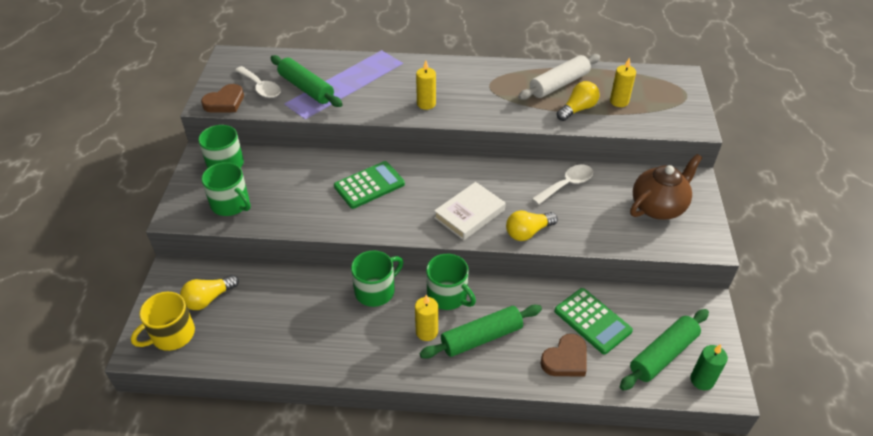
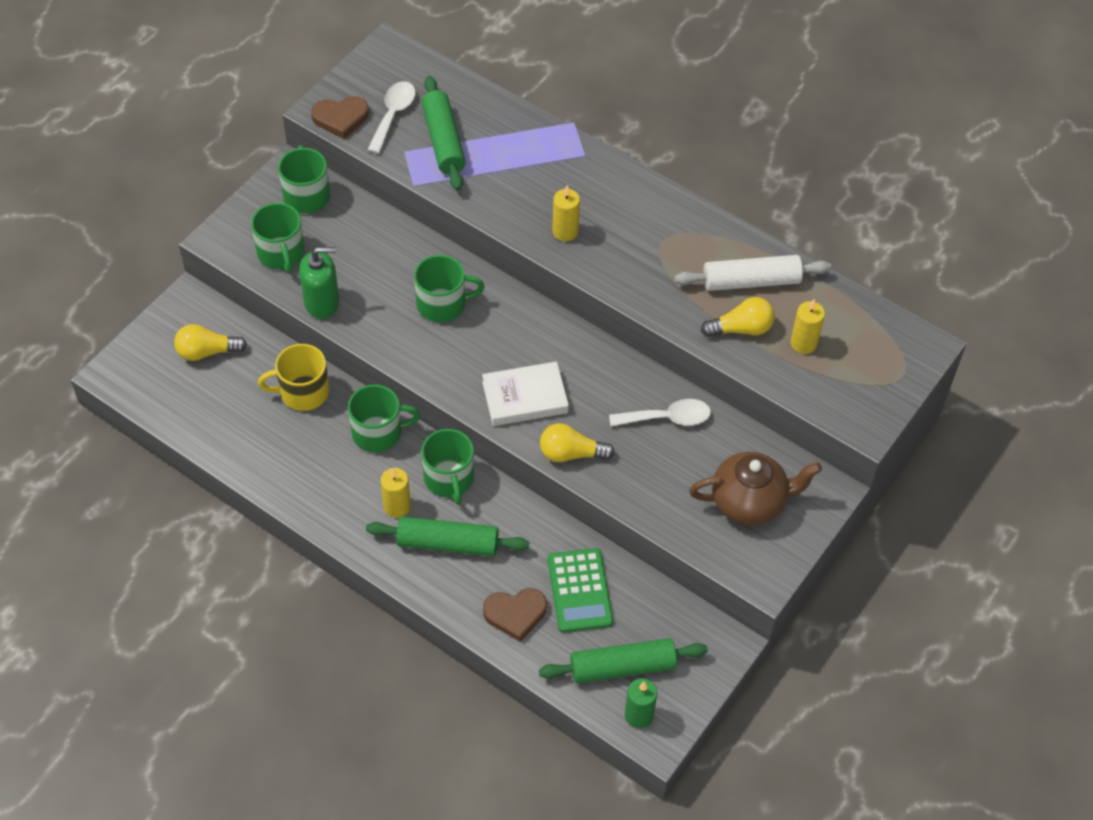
camera: 30 degrees right, 10 degrees up
yellow mug [131,292,195,351] -> yellow mug moved to [258,344,329,411]
white spoon [235,66,281,98] -> white spoon turned 150 degrees counterclockwise [367,81,415,154]
green calculator [334,161,405,209] -> green mug [414,255,485,322]
none -> green soap dispenser [299,247,339,319]

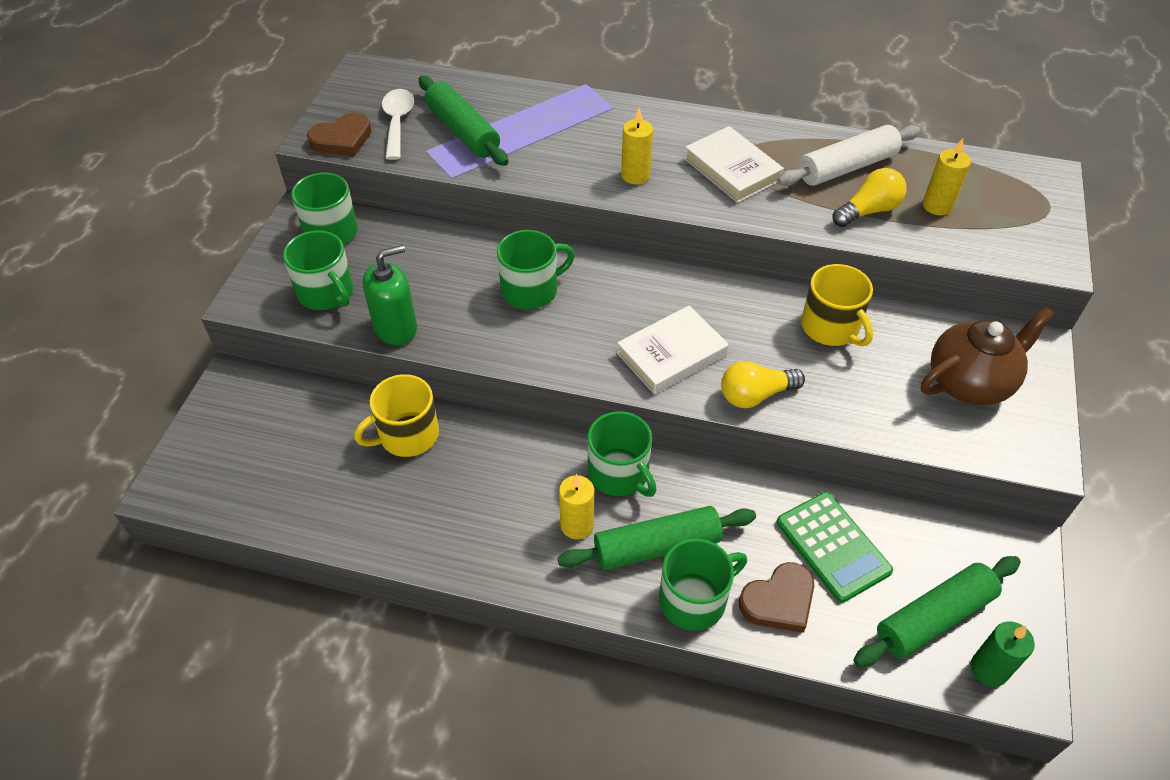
camera: 20 degrees left, 5 degrees down
yellow light bulb [174,324,247,361] -> none
green mug [348,385,420,452] -> green mug moved to [659,539,747,631]
white spoon [609,399,711,427] -> yellow mug [801,264,873,347]
none -> white book [684,126,784,203]

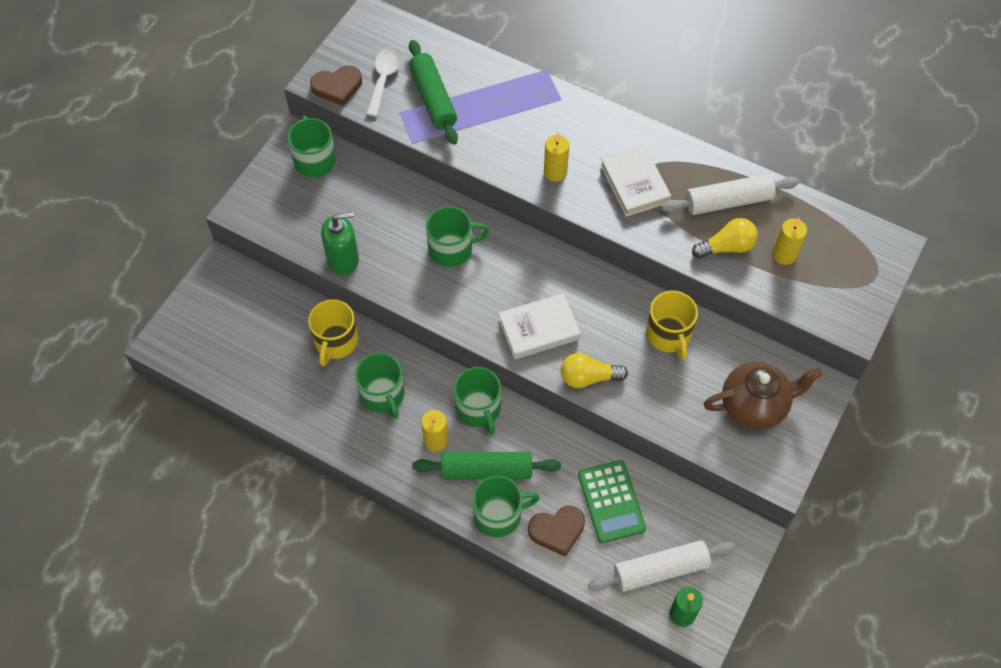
camera: 15 degrees right, 10 degrees up
green mug [283,231,353,310] -> green mug moved to [355,353,405,419]
yellow mug [354,374,439,457] -> yellow mug turned 60 degrees counterclockwise [308,299,358,366]
green rolling pin [853,556,1021,667] -> white rolling pin [588,540,736,592]

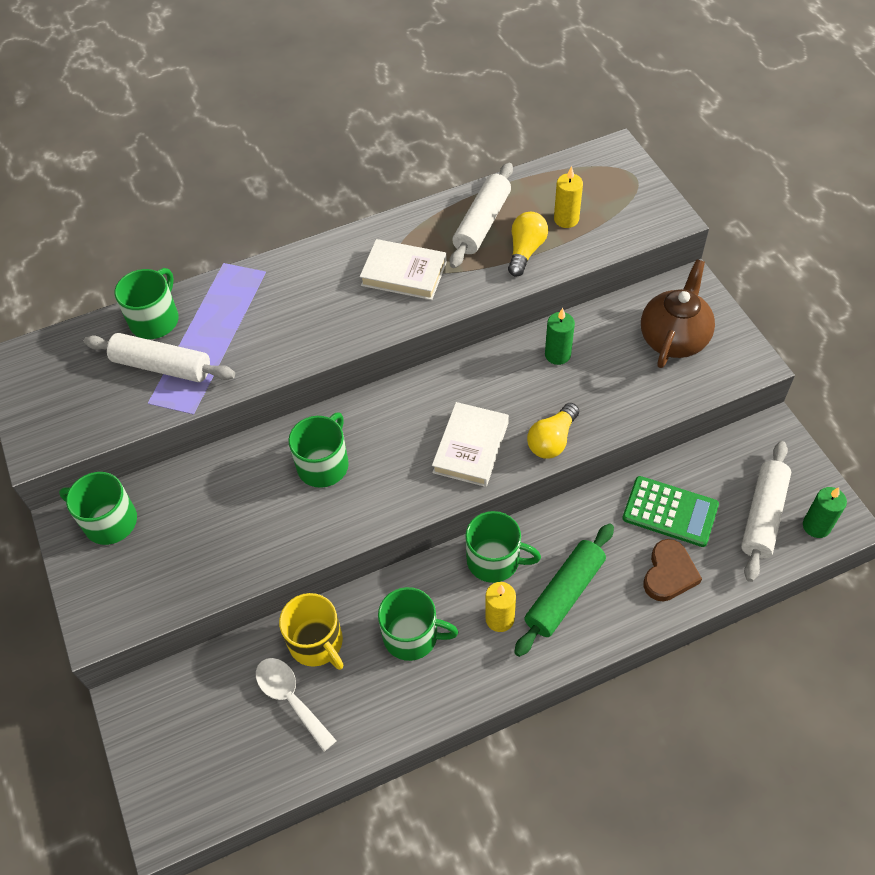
camera: 50 degrees left, 5 degrees down
brown heart [310,65,362,106] -> none
green soap dispenser [321,212,359,275] -> none
white spoon [366,47,402,117] -> white spoon moved to [256,658,337,751]
green rolling pin [409,40,458,145] -> white rolling pin [84,333,235,382]
green mug [472,476,540,537] -> green mug moved to [115,268,179,339]
yellow candle [544,133,569,182] -> none
yellow mug [646,291,698,360] -> green candle [545,308,575,365]

